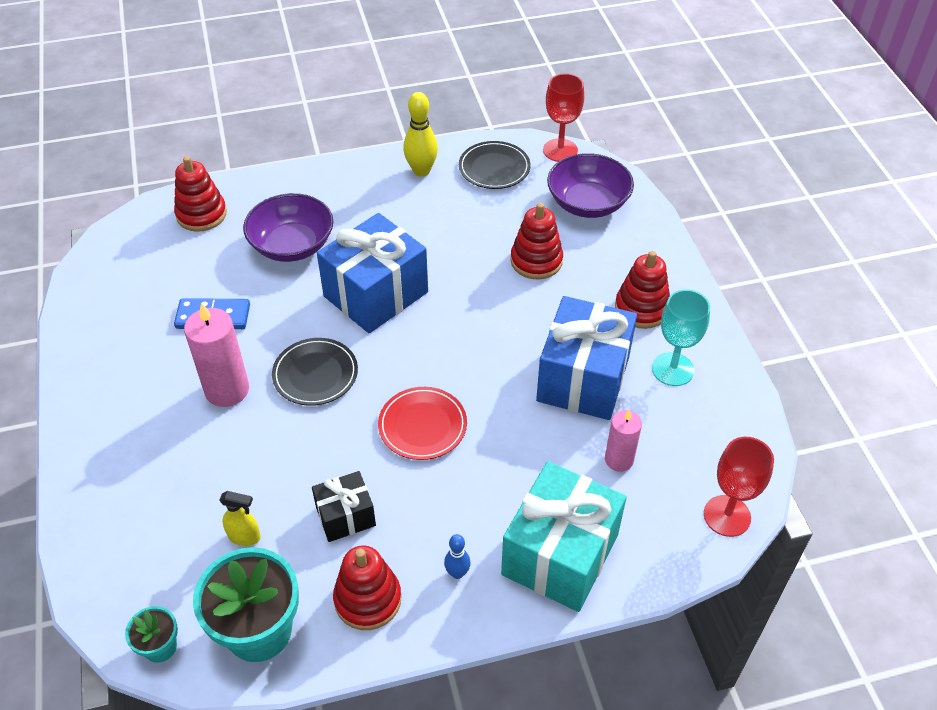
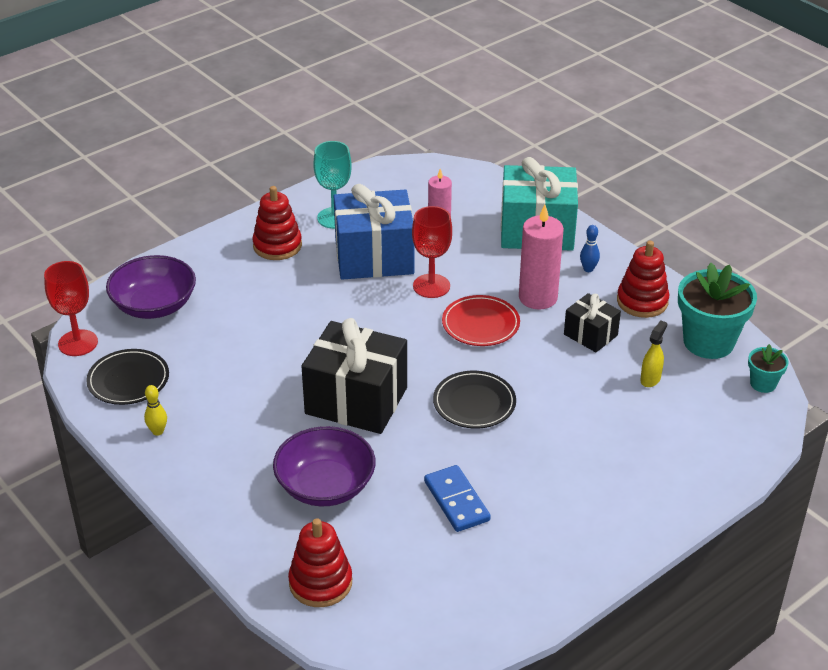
camera: 115 degrees left, 10 degrees down
pink candle [184,303,249,407] -> pink candle moved to [519,205,564,309]
yellow spray bottle [219,491,261,546] -> yellow spray bottle turned 45 degrees clockwise [640,321,667,387]
blue gift [317,213,428,333] -> black gift [301,318,407,434]
yellow bowling pin [403,92,438,177] -> yellow bowling pin [144,385,167,436], size x0.56
red stacking toy [510,203,563,280] -> none
red goblet [704,437,774,537] -> red goblet moved to [412,206,452,298]

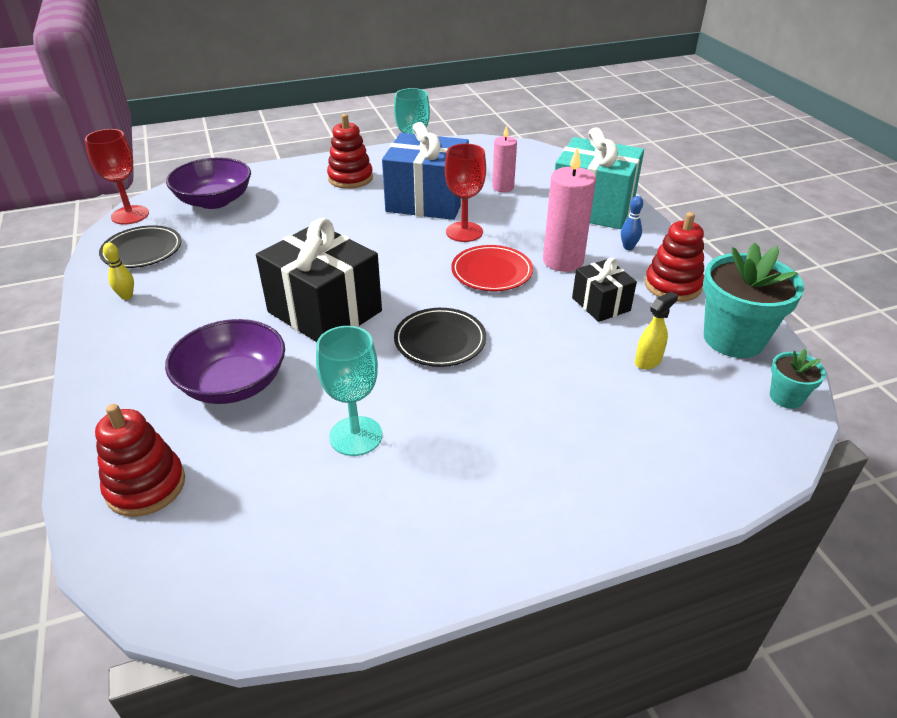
camera: 20 degrees right, 0 degrees up
blue domino [424,465,491,532] -> turquoise goblet [316,326,382,456]

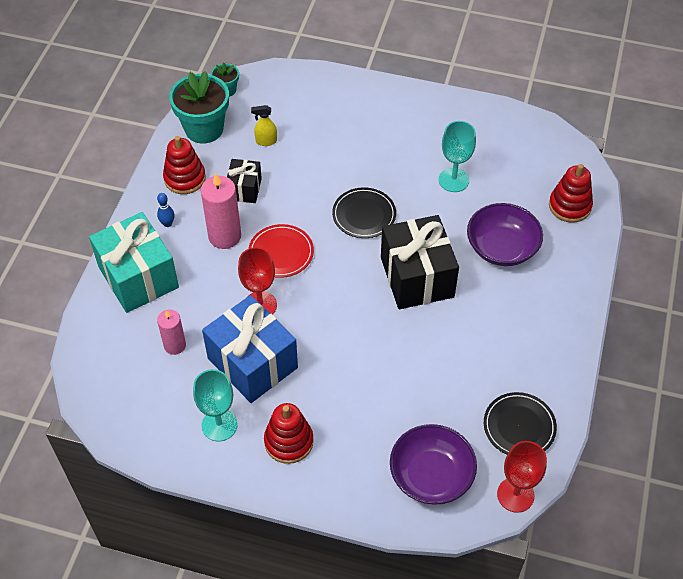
camera: 145 degrees left, 15 degrees up
yellow bowling pin [103,242,134,300] -> none

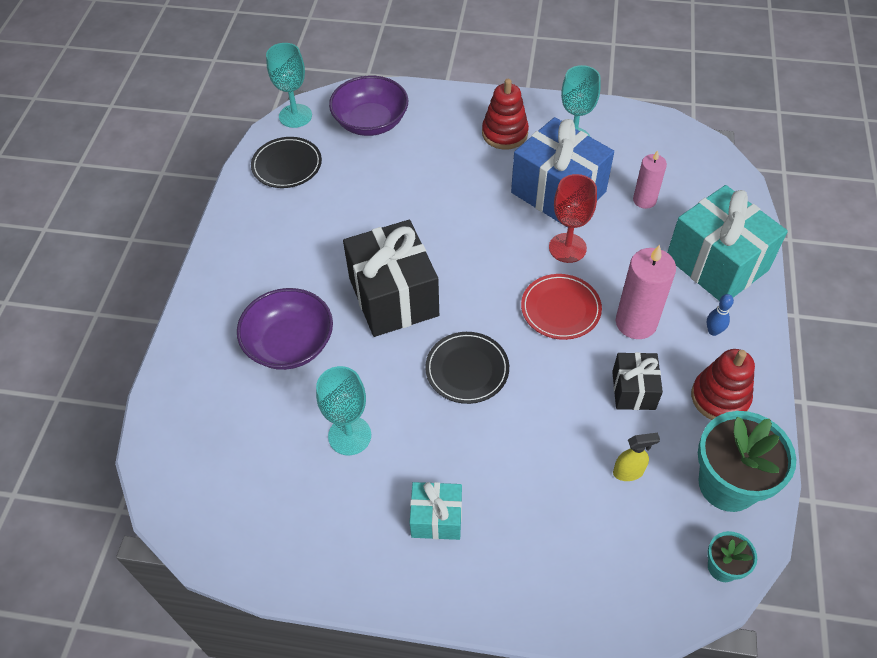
camera: 175 degrees right, 0 degrees up
red goblet [497,441,547,513] -> turquoise goblet [266,43,312,128]
red stacking toy [549,164,593,223] -> none
none -> turquoise gift [410,482,462,540]

